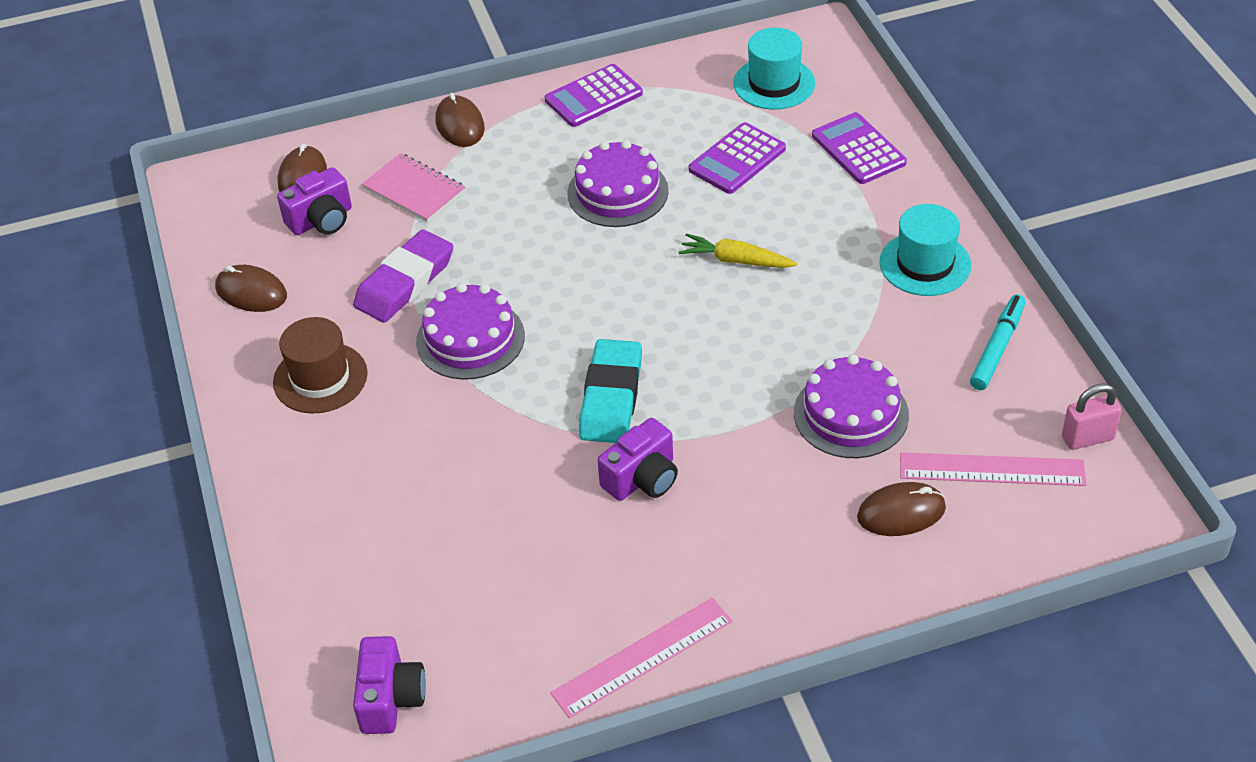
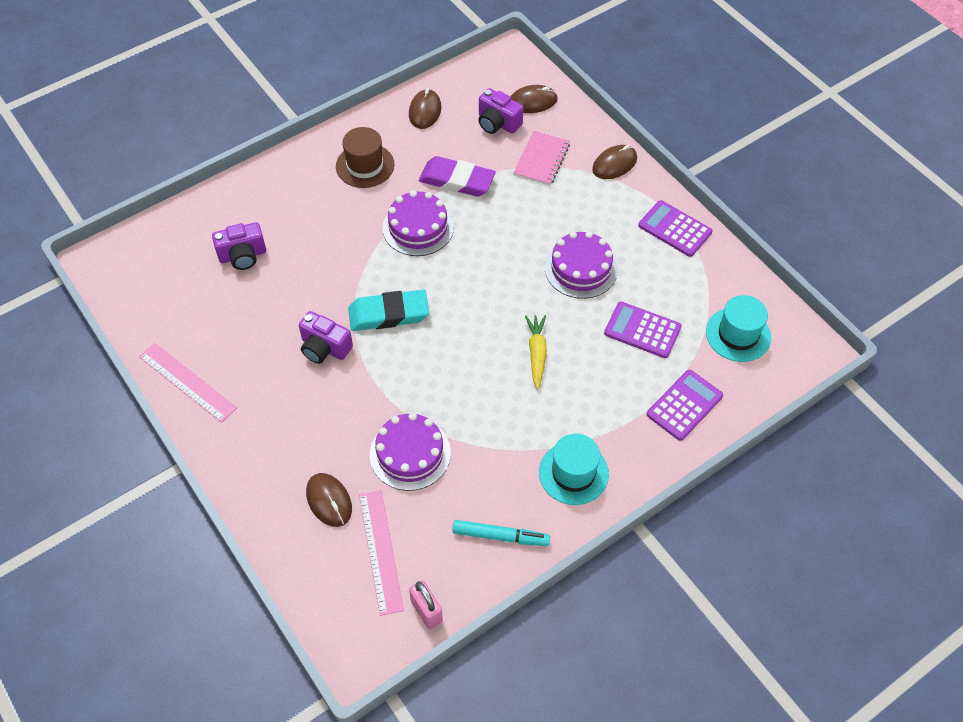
camera: 70 degrees right, 10 degrees up
purple camera [353,636,426,734] -> purple camera moved to [212,222,266,270]

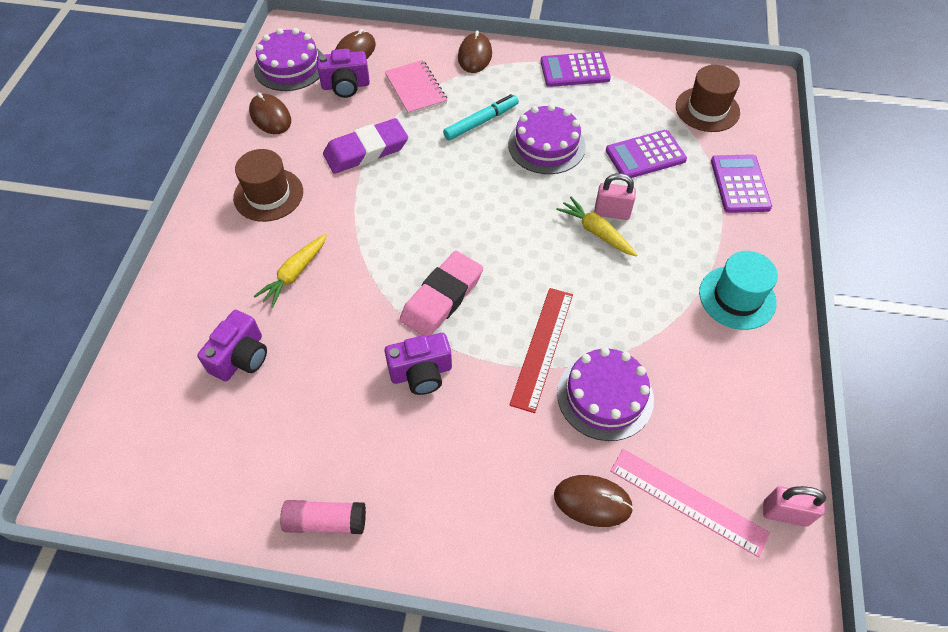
camera: 45 degrees left, 0 degrees up
pink ruler [139,343,237,423] -> pink glue stick [280,500,366,534]
turquoise eraser [348,290,429,331] -> pink eraser [400,251,483,336]
purple cake [383,190,454,256] -> purple cake moved to [254,28,323,91]
turquoise marker [452,520,550,546] -> turquoise marker moved to [443,94,519,140]
turquoise hat [706,295,771,362] -> brown hat [676,65,740,132]
none -> yellow carrot [254,234,327,308]
none -> red ruler [509,288,573,413]
none -> pink padlock [594,173,636,220]

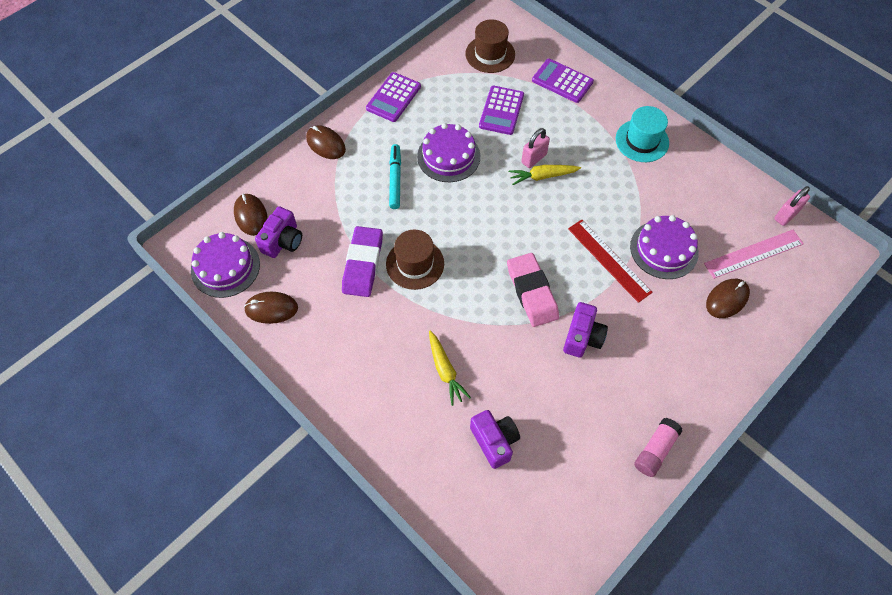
camera: 55 degrees left, 5 degrees up
brown hat [233,149,303,222] -> brown hat moved to [386,229,444,290]
pink notebook [385,60,447,115] -> none

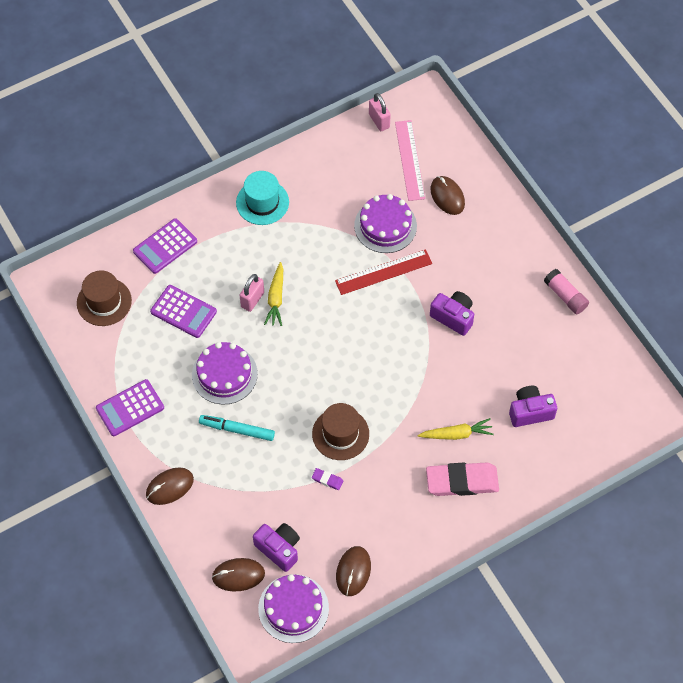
camera: 75 degrees left, 0 degrees up
purple eraser [342,226,383,297] -> purple eraser [312,468,343,490], size x0.42
purple calculator [366,72,421,122] -> purple calculator turned 105 degrees clockwise [96,379,164,436]
pink eraser [507,253,559,327] -> pink eraser moved to [426,462,499,496]
pink padlock [521,128,550,168] -> pink padlock turned 60 degrees clockwise [240,274,264,312]

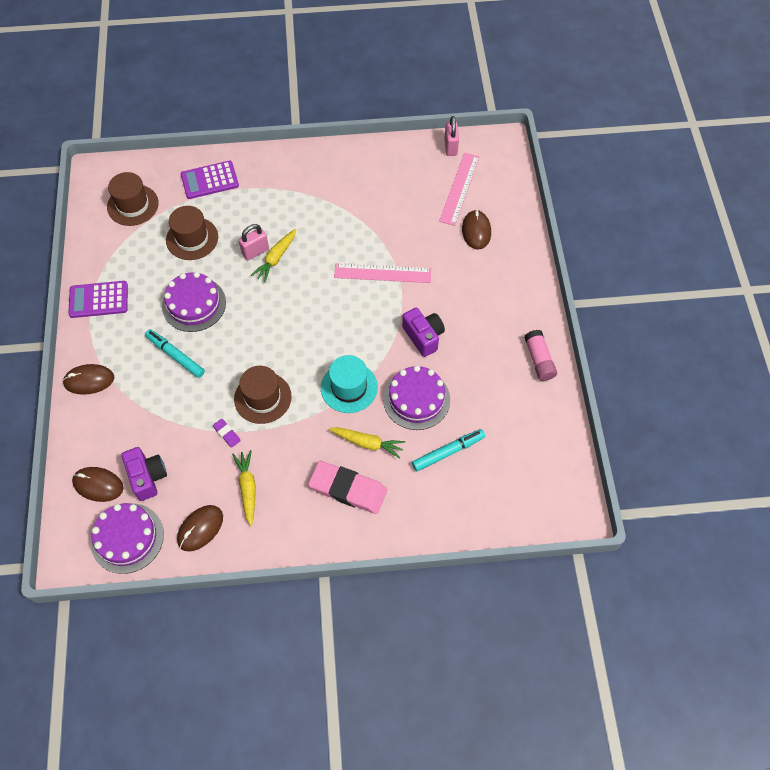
camera: 25 degrees right, 0 degrees up
purple calculator [150,285,217,338] -> brown hat [166,206,218,260]
turquoise hat [236,171,289,225] -> turquoise hat moved to [321,355,378,413]
red ruler [335,249,432,295] -> pink ruler [334,263,431,283]
purple cake [354,194,417,253] -> purple cake moved to [383,365,450,430]
purple camera [509,386,557,427] -> turquoise marker [412,429,485,471]
none -> yellow carrot [232,450,256,526]

